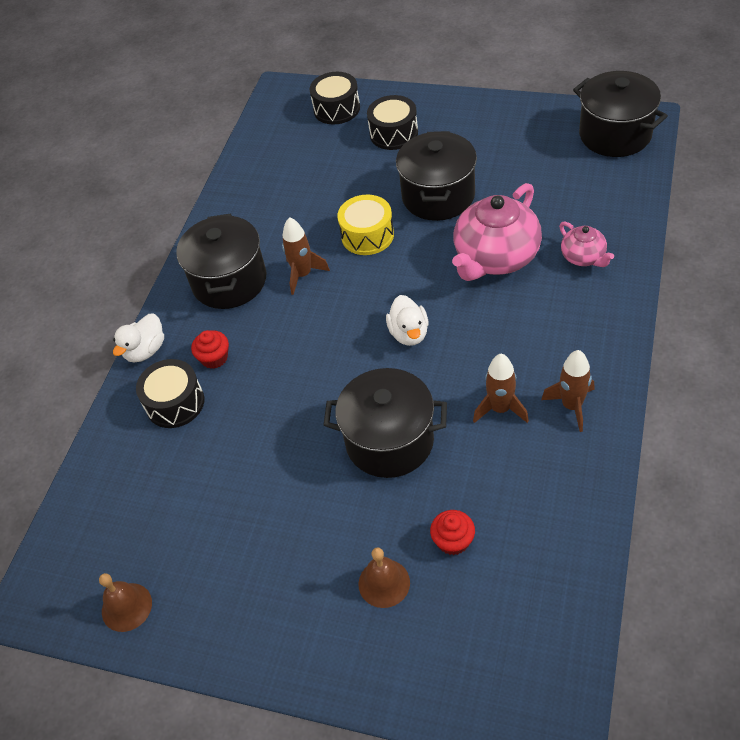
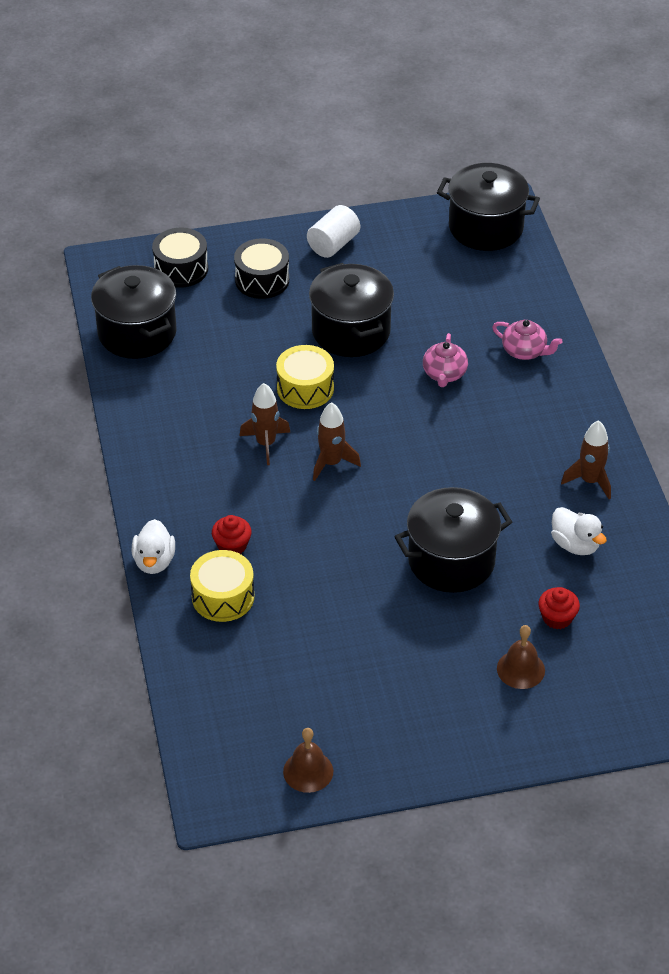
camera: 35 degrees left, 5 degrees down
black drum [136,359,204,428] -> yellow drum [190,550,254,622]
black pot [176,213,266,309] -> black pot moved to [91,265,177,359]
white duck [386,295,428,346] -> white duck moved to [551,507,607,555]
pink teapot [452,183,542,281] -> pink teapot [423,333,468,387], size x0.51
brown rocket [473,354,529,423] -> brown rocket moved to [313,402,361,481]
none -> white cylinder [307,205,360,258]

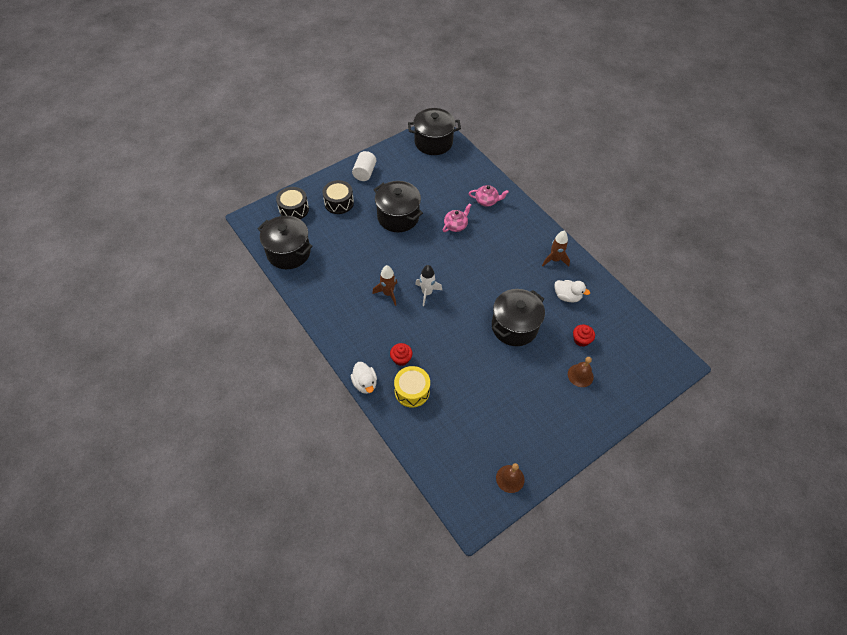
camera: 25 degrees left, 10 degrees up
yellow drum [276,345,334,409] -> none
brown rocket [313,402,361,481] -> white rocket [415,265,442,306]
pink teapot [423,333,468,387] -> pink teapot turned 120 degrees counterclockwise [443,203,471,232]

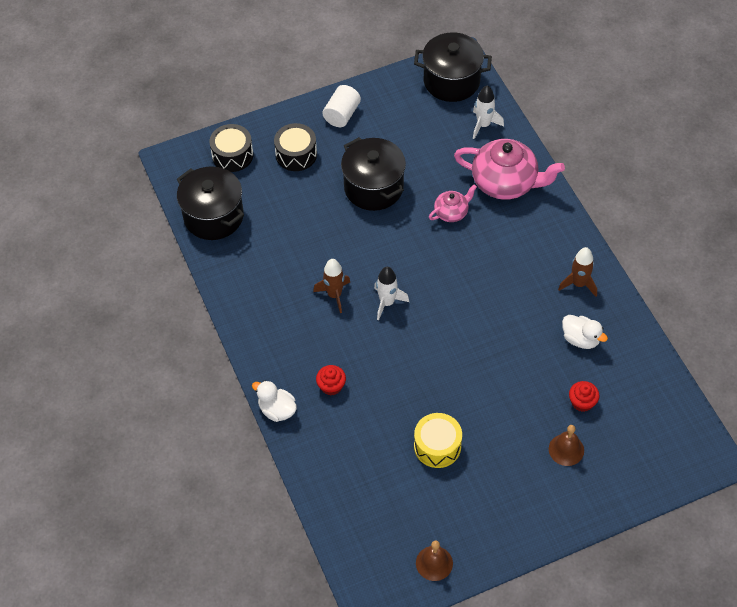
camera: 15 degrees right, 0 degrees up
white duck [351,362,377,394] -> white duck turned 135 degrees clockwise [252,380,297,422]
yellow drum [394,366,430,408] -> yellow drum moved to [414,413,462,468]
pink teapot [469,185,509,207] -> pink teapot [454,139,565,200], size x1.95
black pot [492,289,545,346] -> none
none -> white rocket [473,86,504,139]

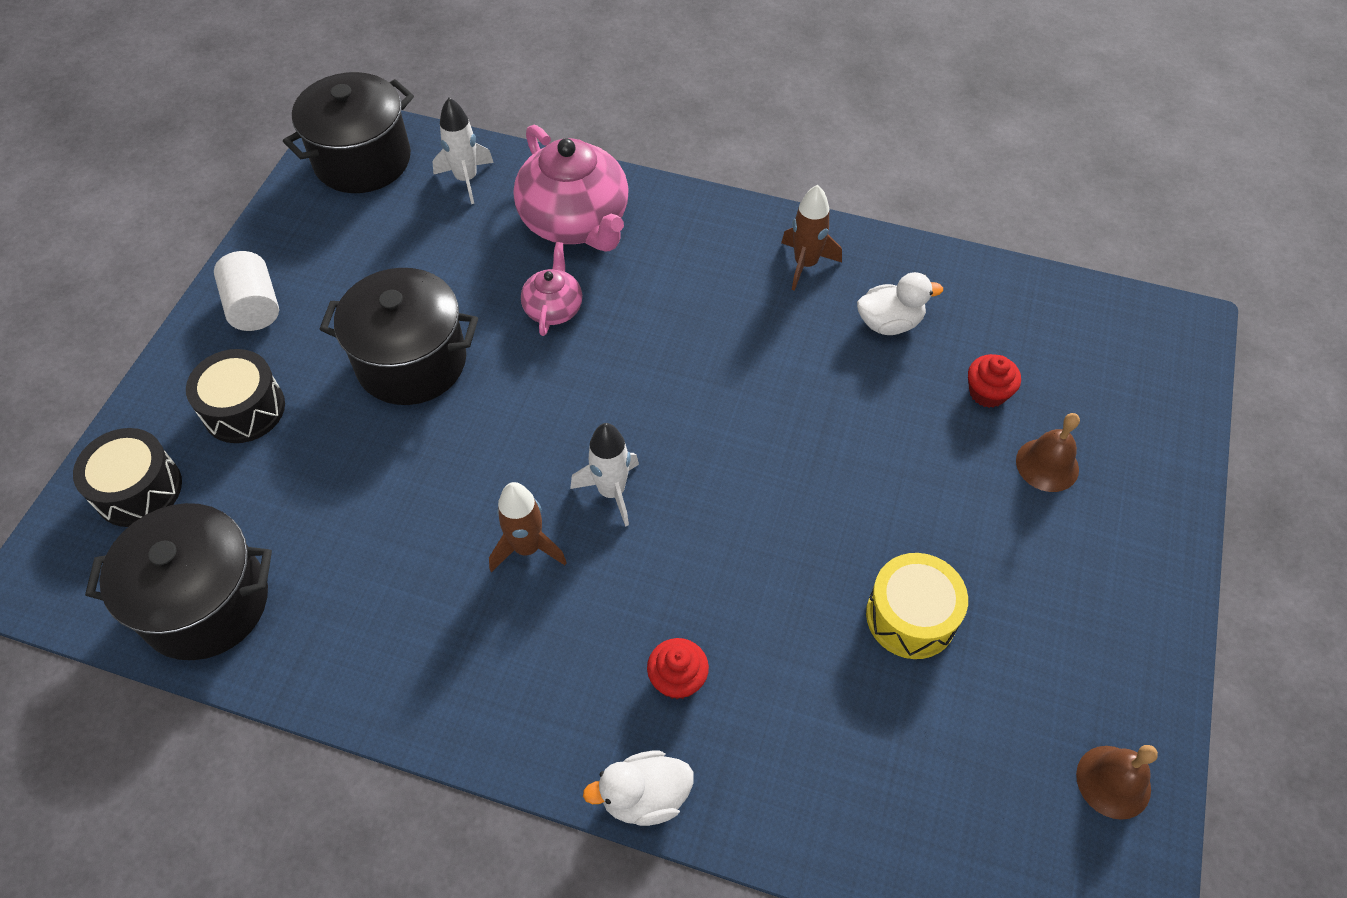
camera: 50 degrees left, 0 degrees up
pink teapot [454,139,565,200] -> pink teapot turned 90 degrees clockwise [513,125,629,252]

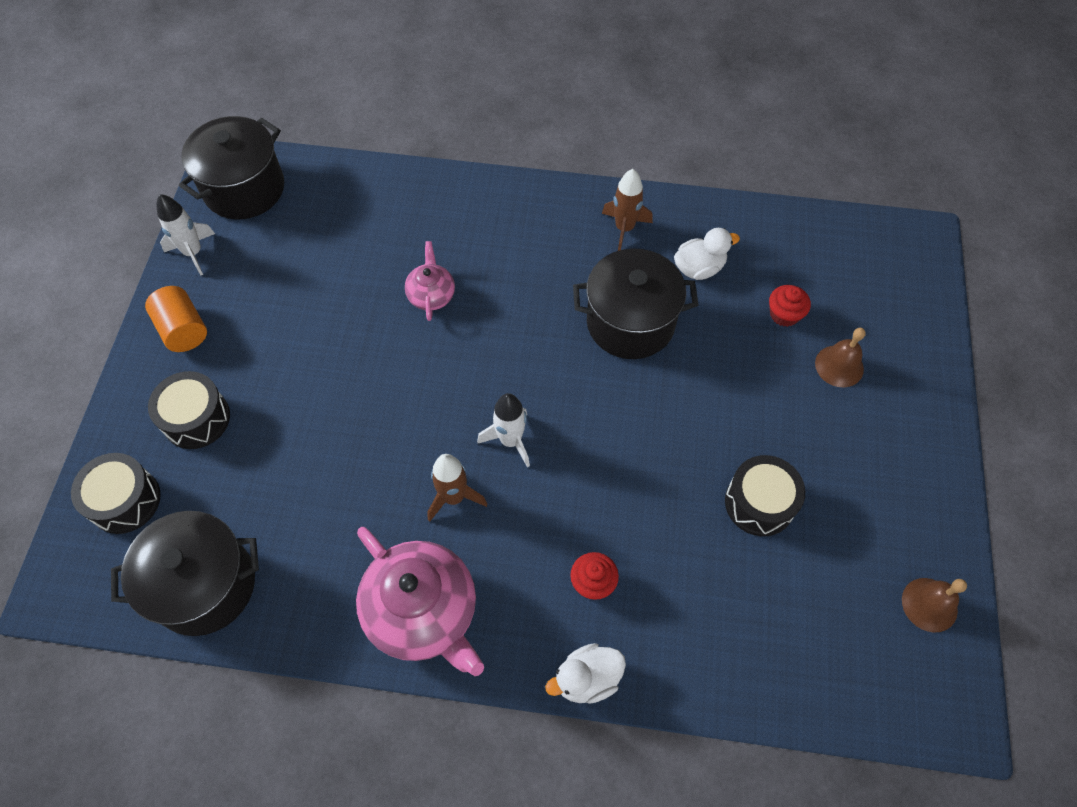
camera: 10 degrees left, 5 degrees up
white cylinder [214,251,279,331] -> orange cylinder [145,286,207,352]
black pot [319,268,478,405] -> black pot moved to [573,248,698,359]
white rocket [432,98,494,204] -> white rocket moved to [156,194,215,275]
pink teapot [513,125,629,252] -> pink teapot moved to [356,527,484,676]
yellow drum [866,553,968,659] -> black drum [725,455,805,536]

